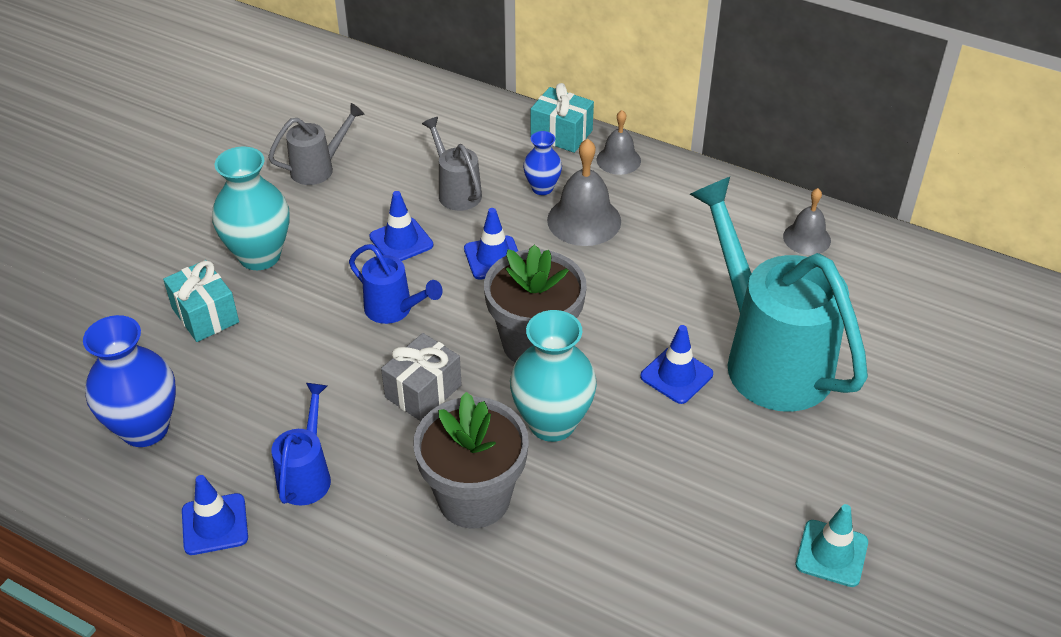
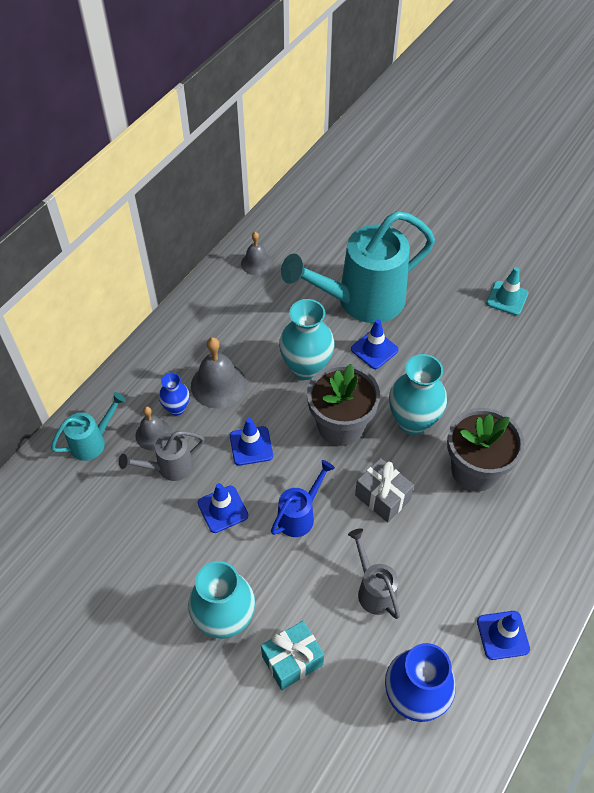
camera: 85 degrees left, 10 degrees up
grey watering can [268,103,365,185] -> grey watering can moved to [348,528,400,619]
blue watering can [272,383,331,506] -> none
turquoise gift [531,83,594,153] -> none
grey bell [597,110,641,175] -> grey bell moved to [136,406,172,451]
none -> turquoise watering can [51,392,126,461]
none -> turquoise vase [279,299,335,380]

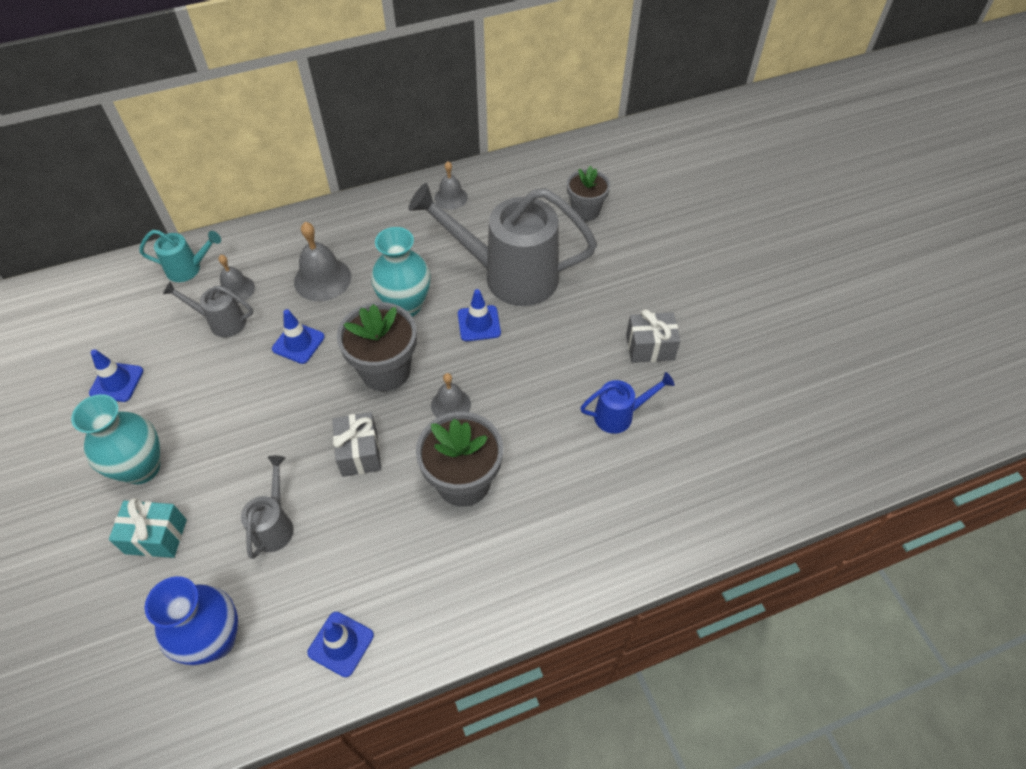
camera: 35 degrees right, 0 degrees up
blue vase [159,373,190,415] -> none
blue traffic cone [198,483,248,533] -> blue traffic cone moved to [89,349,144,402]
blue watering can [271,460,335,537] -> blue watering can moved to [580,372,675,434]
turquoise watering can [281,211,435,323] -> grey watering can [408,183,597,306]
turquoise vase [389,354,447,435] -> grey bell [431,373,471,418]
turquoise traffic cone [486,267,528,315] -> grey gift [626,309,680,363]
none -> grey flower pot [567,166,610,221]

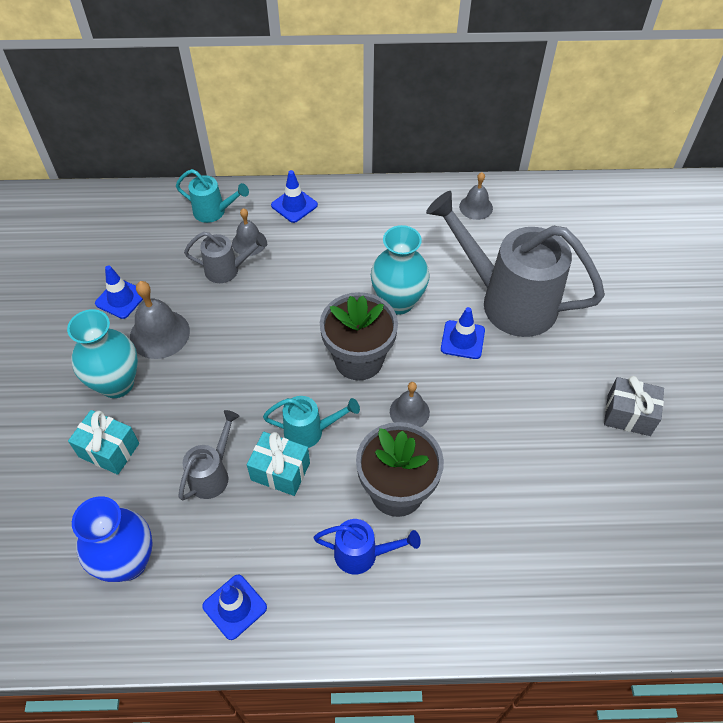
camera: 20 degrees right, 0 degrees up
grey watering can [163,281,253,337] -> grey watering can turned 150 degrees clockwise [184,232,267,283]
blue traffic cone [272,309,325,364] -> blue traffic cone moved to [271,170,318,223]
grey bell [294,222,351,301] -> grey bell moved to [130,281,190,359]
grey gift [332,412,381,477] -> turquoise watering can [263,396,360,448]
grey flower pot [567,166,610,221] -> none
blue watering can [580,372,675,434] -> blue watering can moved to [313,519,421,574]
none -> turquoise gift [247,432,310,496]

